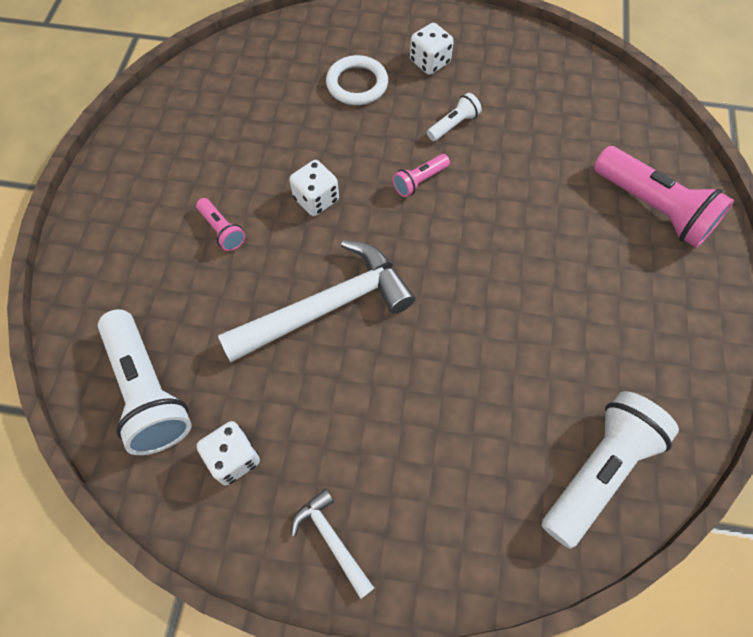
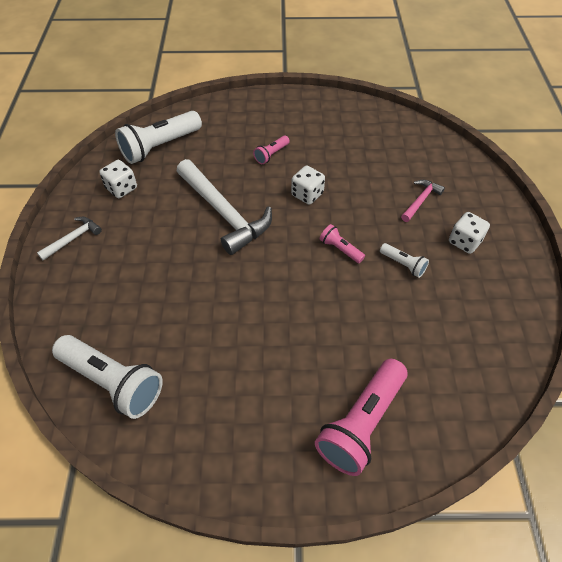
camera: 80 degrees right, 10 degrees down
white ring [326,55,388,105] -> pink hammer [401,180,445,222]

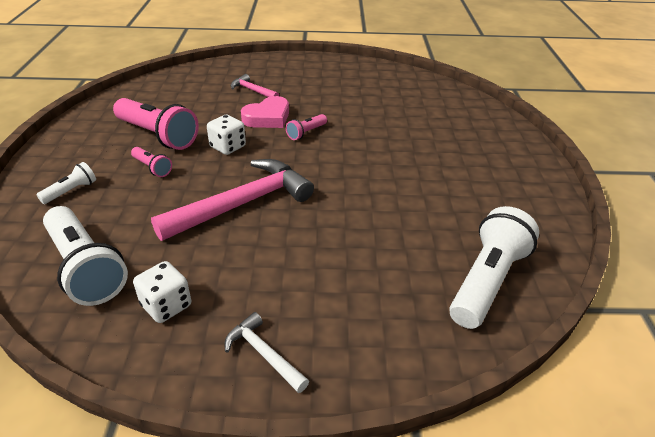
camera: 90 degrees left, 15 degrees down
white hammer [177,159,272,255] -> pink hammer [151,159,314,241]
pink flashlight [315,359,408,476] -> pink flashlight moved to [113,98,199,150]
white flashlight [380,243,429,278] -> white flashlight moved to [36,162,96,204]
white dice [449,212,490,254] -> none
none -> pink heart [241,96,289,128]

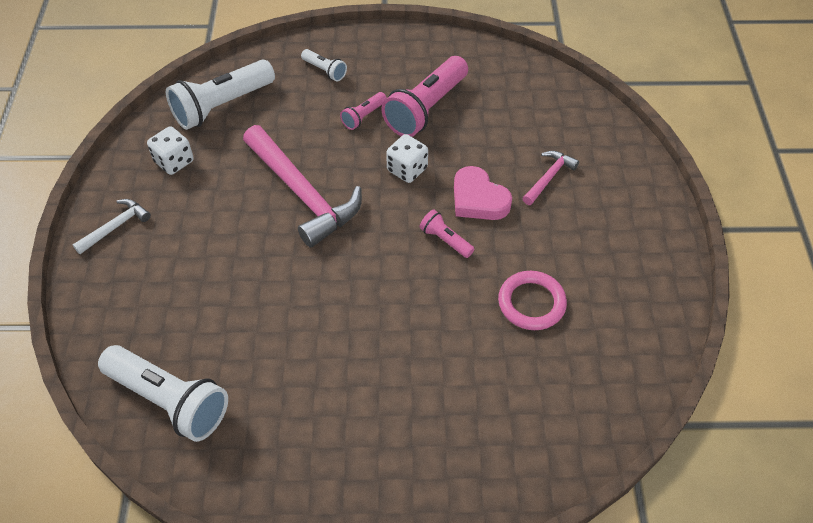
camera: 90 degrees right, 15 degrees up
none -> pink ring [498,271,567,330]

